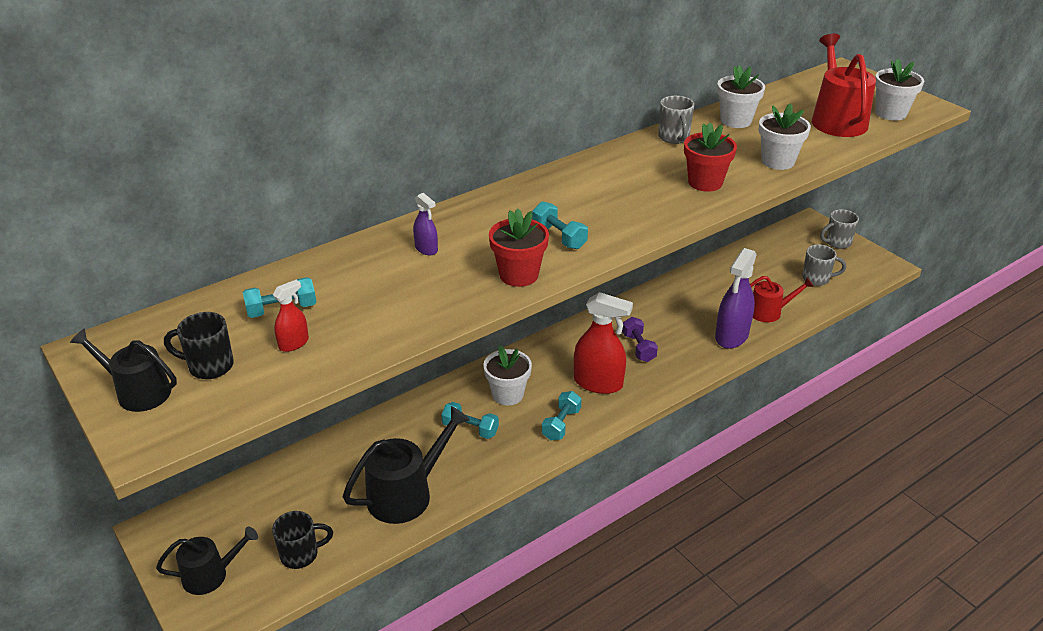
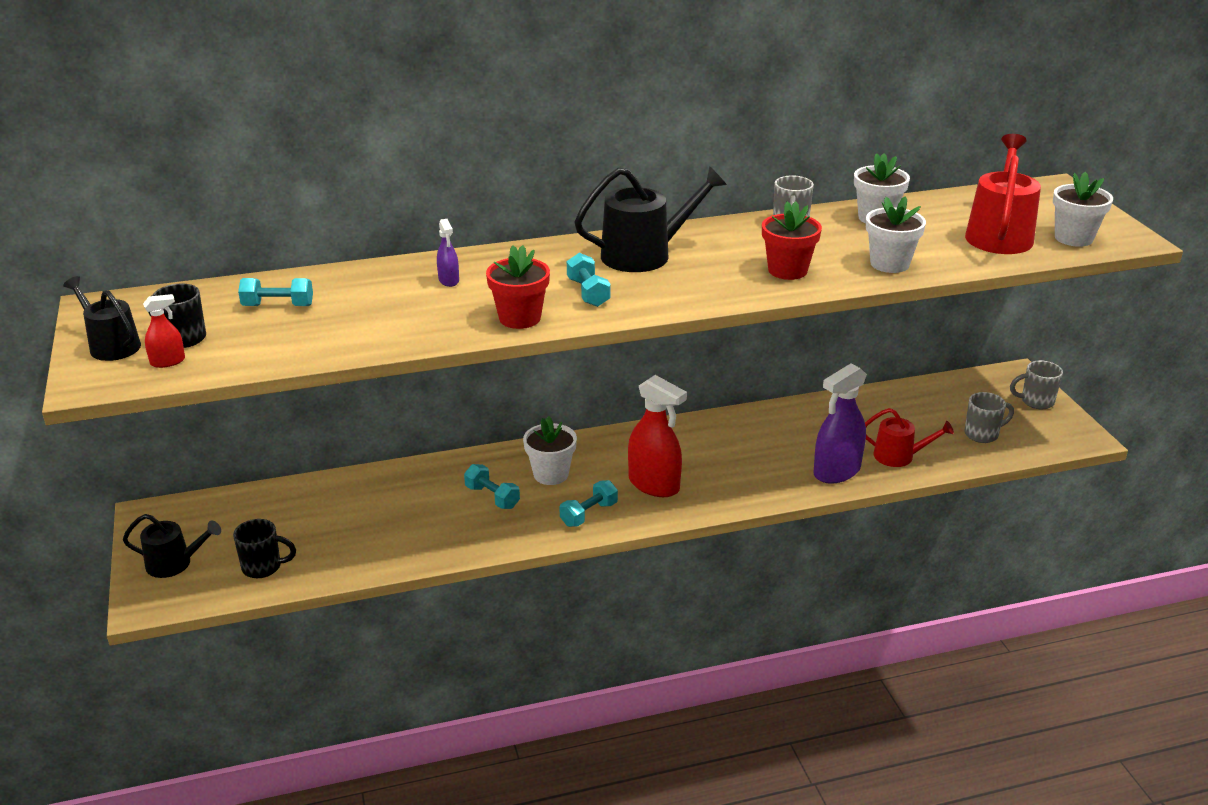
camera: 20 degrees right, 5 degrees down
red spray bottle [273,280,309,352] -> red spray bottle moved to [143,294,185,368]
black watering can [343,406,470,524] -> black watering can moved to [574,166,727,272]
purple dumbbell [622,317,658,362] -> none
grey mug [802,244,846,286] -> grey mug turned 45 degrees counterclockwise [964,392,1014,443]

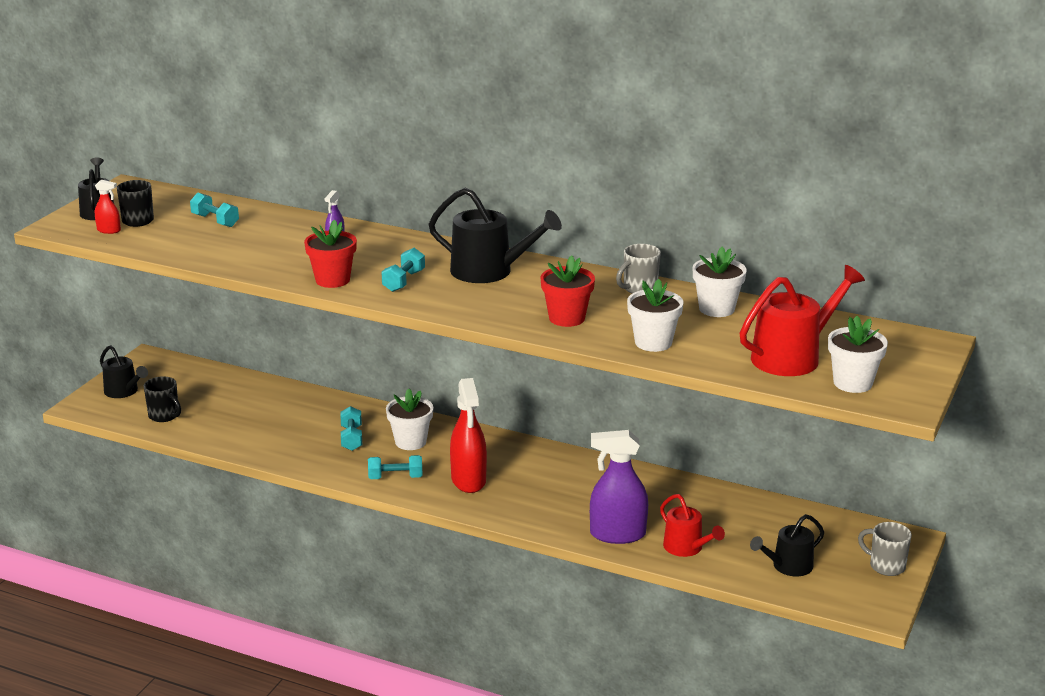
camera: 40 degrees right, 5 degrees down
grey mug [964,392,1014,443] -> black watering can [750,514,824,576]

